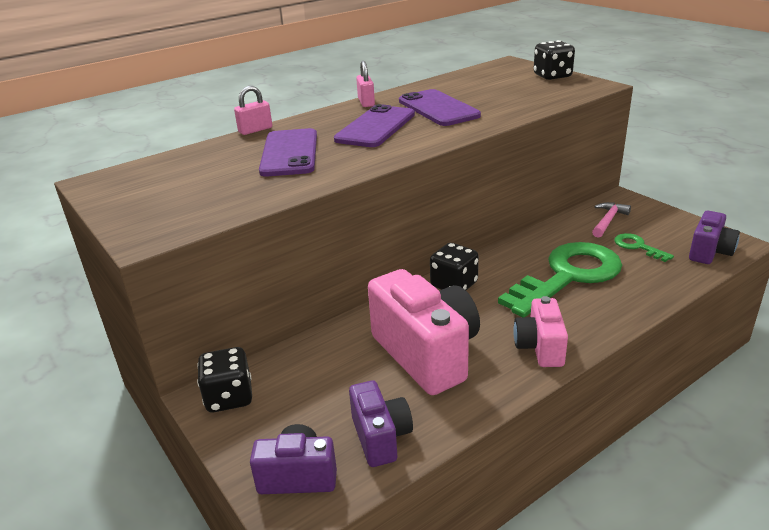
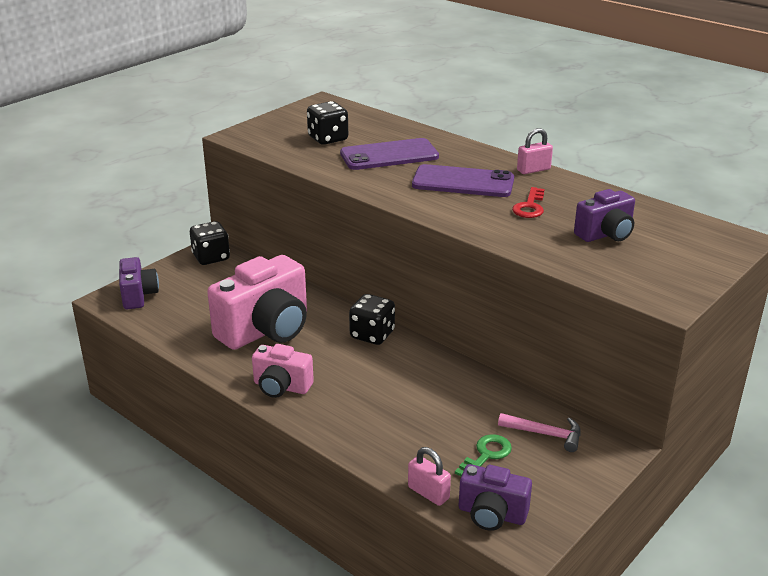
camera: 75 degrees right, 0 degrees up
pink padlock [234,86,272,135] -> pink padlock moved to [408,447,451,506]
purple camera [349,380,413,467] -> purple camera moved to [574,189,635,242]
purple phone [399,89,481,126] -> red key [512,187,544,218]
green key [498,242,622,317] -> none
pink camera [513,296,568,367] -> pink camera turned 150 degrees counterclockwise [252,344,314,398]
black dice [534,40,575,80] -> black dice moved to [307,101,348,145]

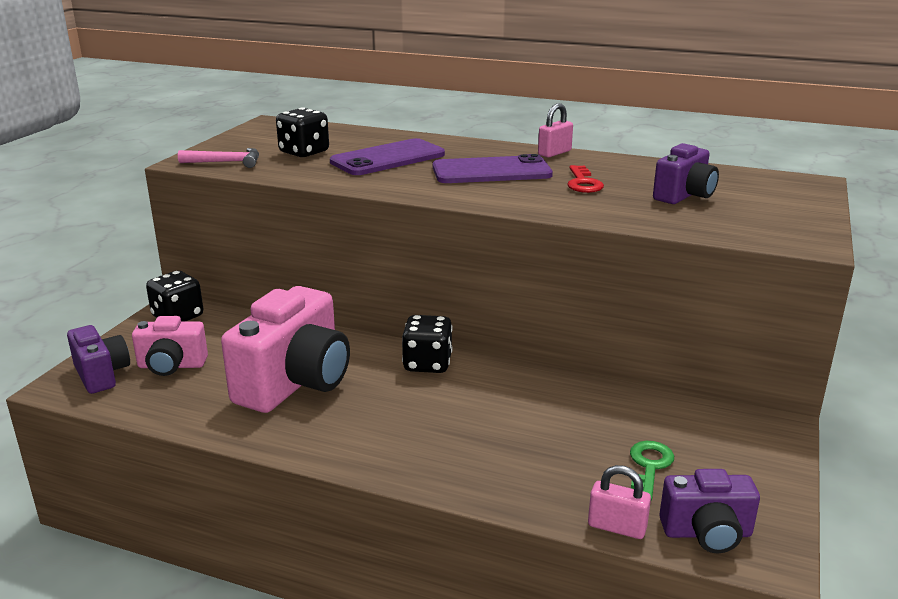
camera: 20 degrees left, 5 degrees down
pink camera [252,344,314,398] -> pink camera moved to [132,316,208,376]
pink hammer [498,413,581,452] -> pink hammer moved to [178,148,259,168]

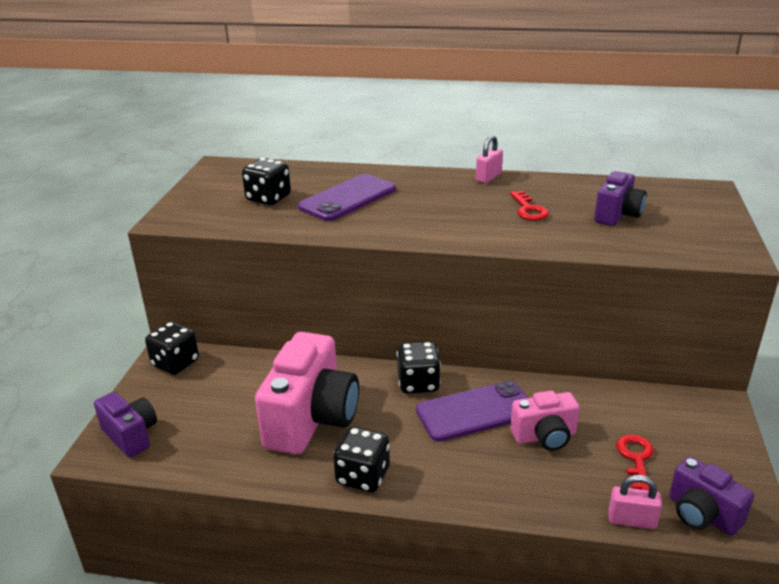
camera: 10 degrees left, 5 degrees up
pink camera [132,316,208,376] -> pink camera moved to [510,391,579,451]
pink hammer [178,148,259,168] -> none
purple phone [433,154,553,183] -> purple phone moved to [416,381,528,442]
green key [630,441,674,501] -> red key [616,434,654,490]
purple camera [659,469,760,553] -> purple camera turned 60 degrees clockwise [669,456,754,536]
none -> black dice [333,427,390,492]

